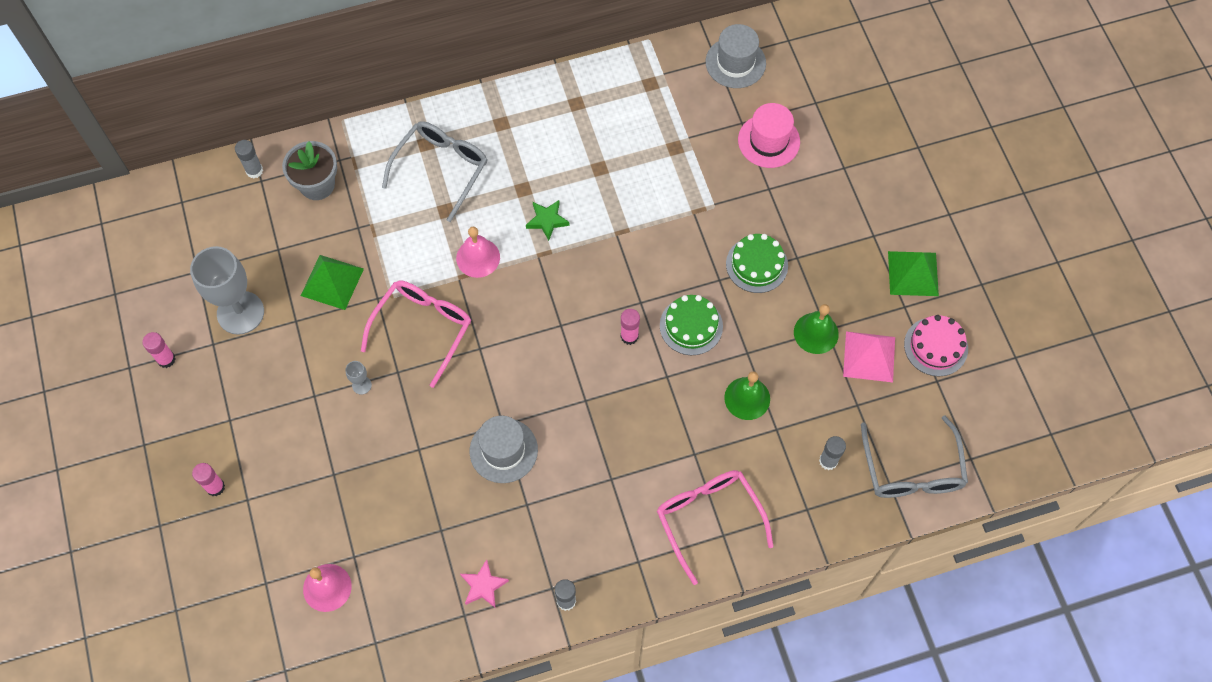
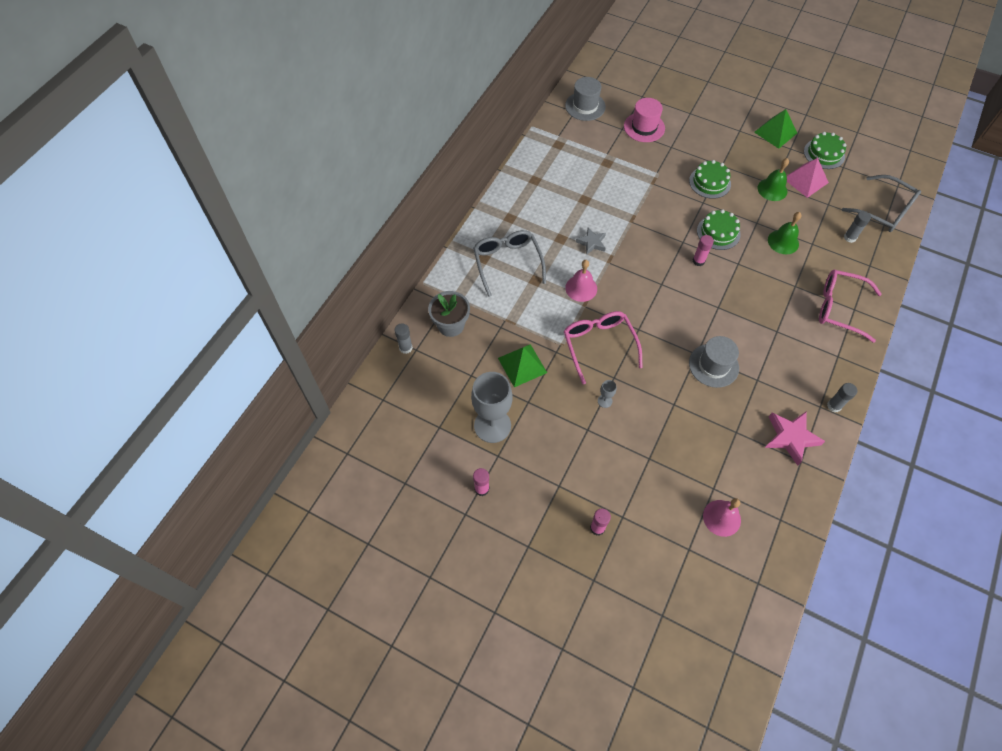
camera: 45 degrees left, 5 degrees down
pink star [460,560,509,608] -> pink star [765,412,825,466], size x1.58
green star [526,200,570,241] -> grey star [576,228,606,255]
pink cake [904,315,968,376] -> green cake [804,132,846,169]

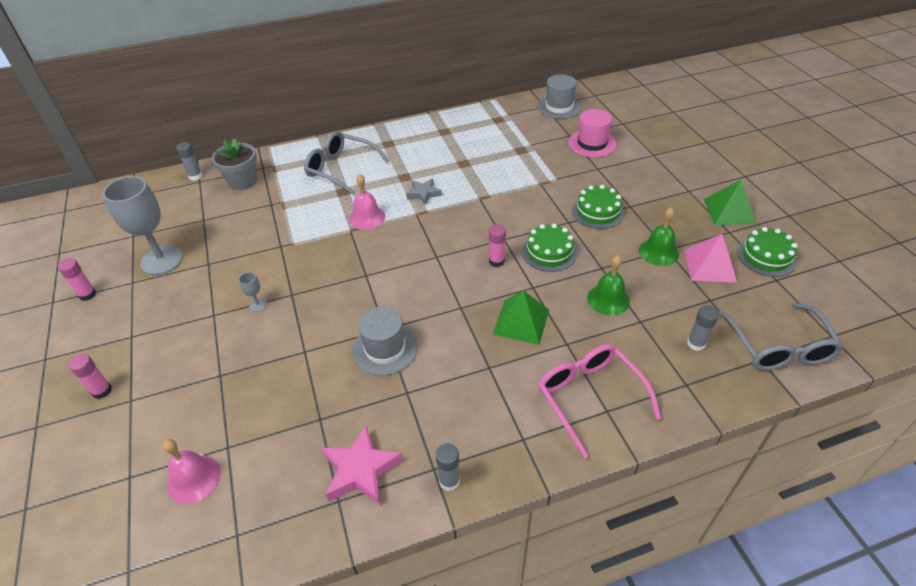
camera: 45 degrees right, 15 degrees down
grey glasses [473,230,546,297] -> grey glasses turned 90 degrees counterclockwise [304,131,389,195]
green pyramid [498,344,547,387] -> green pyramid moved to [493,290,549,345]
pink glasses [564,311,643,384] -> none

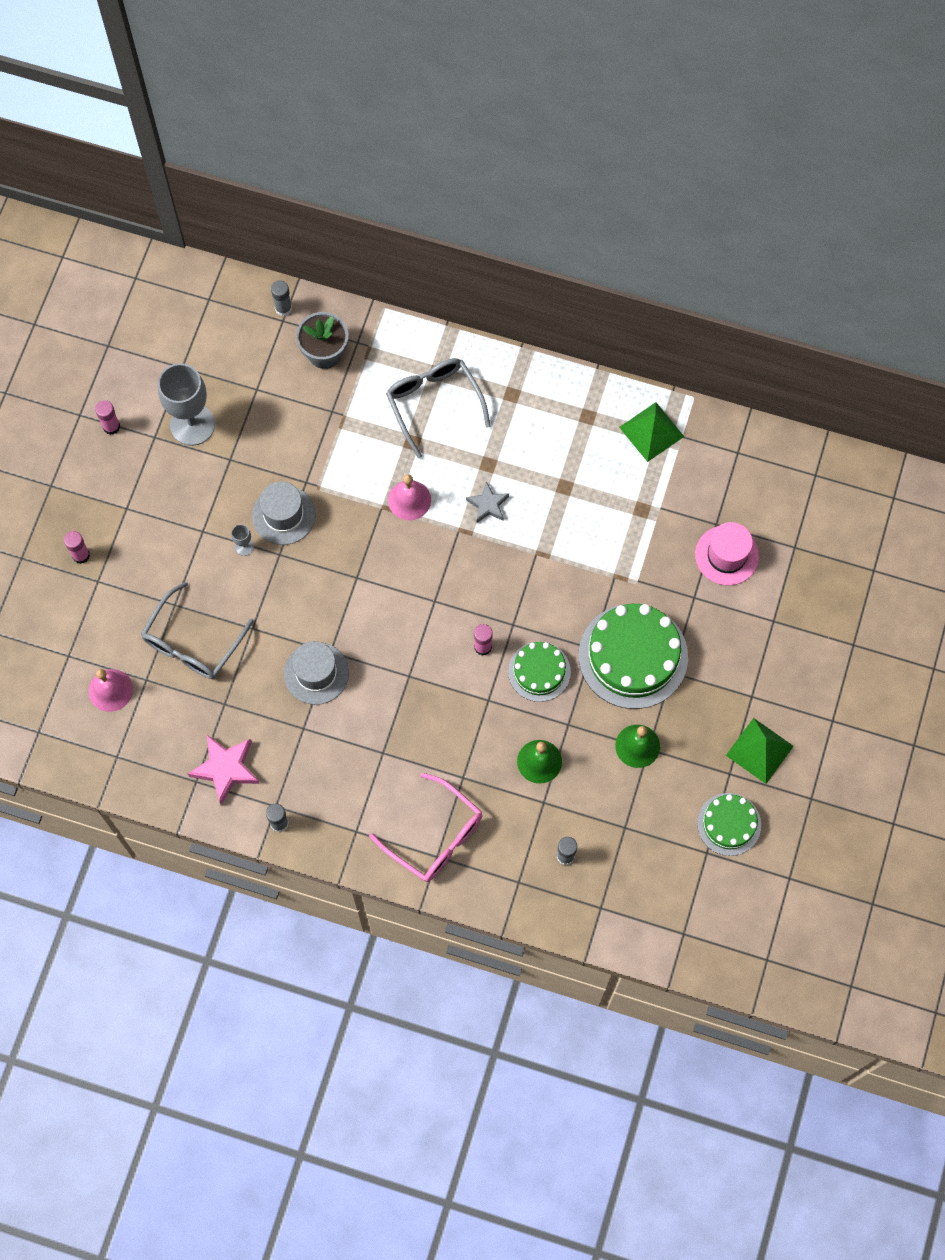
camera: 35 degrees right, 25 degrees up
green pyramid [493,290,549,345] -> green pyramid moved to [619,402,684,462]
grey hat [537,74,582,119] -> grey hat moved to [252,482,316,545]
pink glasses [538,344,661,458] -> pink glasses turned 120 degrees clockwise [369,773,482,882]
green cake [572,185,624,229] -> green cake [579,604,688,709], size x1.76
pink pyramid [685,234,737,283] -> none
grey glasses [719,303,844,370] -> grey glasses moved to [141,581,254,679]

